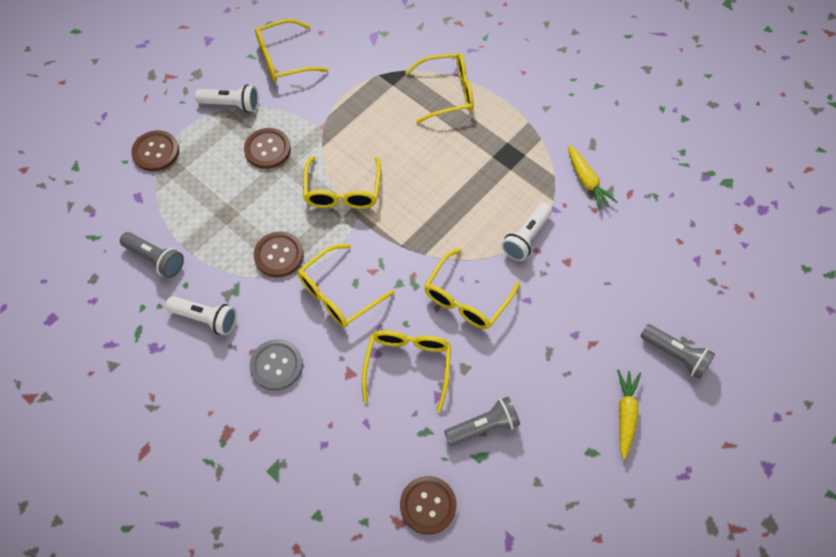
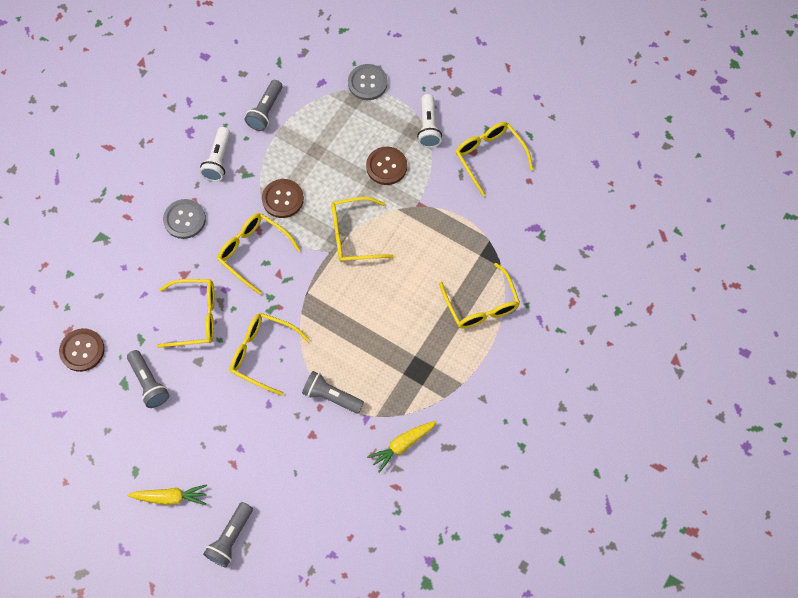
camera: 80 degrees right, 5 degrees up
brown button [131,130,179,171] -> grey button [348,64,388,100]
white flashlight [501,203,552,261] -> grey flashlight [302,371,364,414]

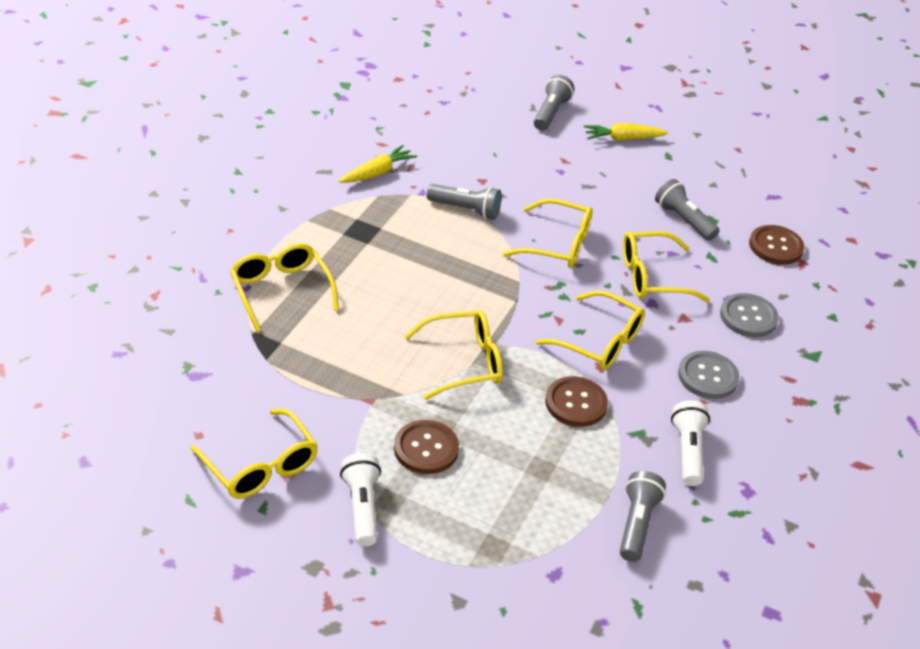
camera: 170 degrees right, 25 degrees down
grey button [348,64,388,100] -> grey button moved to [720,293,779,337]

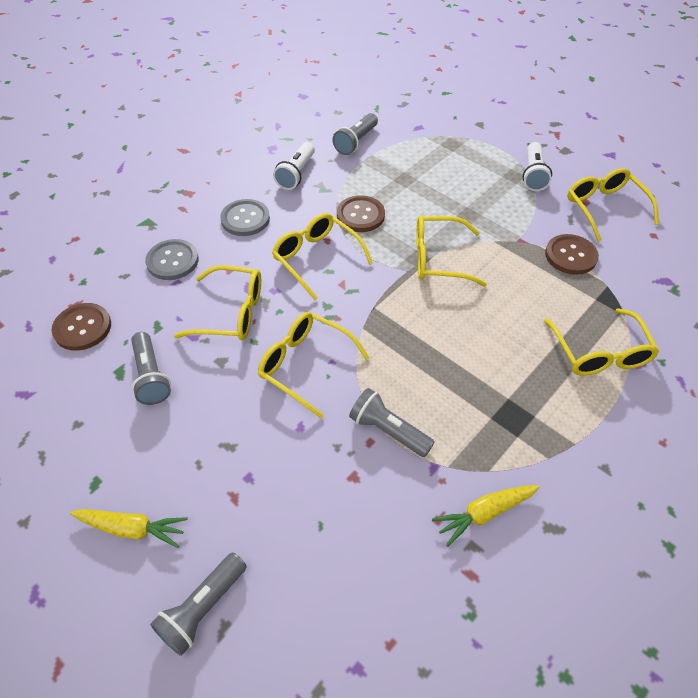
camera: 160 degrees left, 10 degrees up
brown button [394,420,459,474] -> brown button moved to [545,234,599,275]

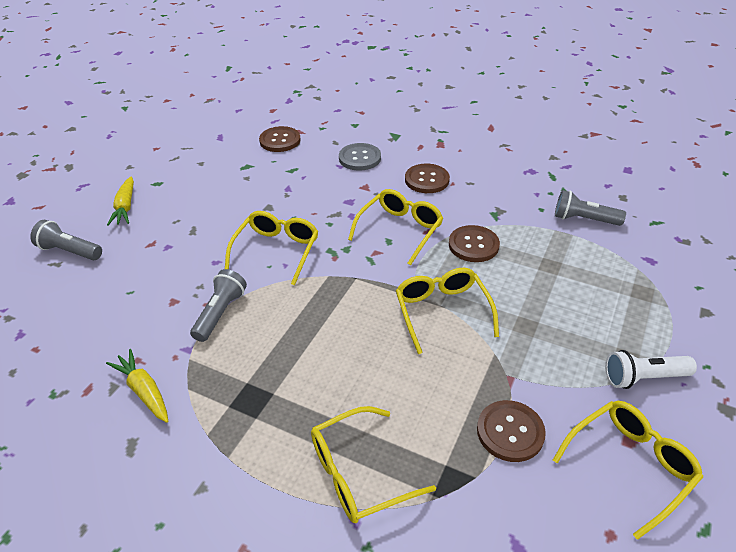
camera: 75 degrees right, 10 degrees down
grey flashlight [131,332,171,405] -> none
yellow glasses [174,265,261,341] -> none
grey button [220,199,270,236] -> brown button [405,164,450,193]
white flashlight [273,142,315,190] -> none

